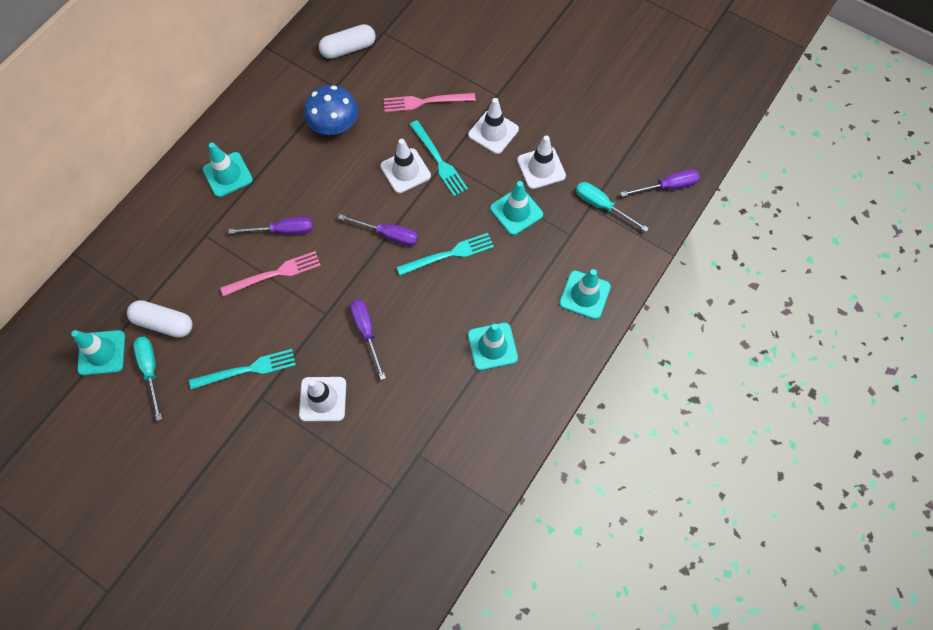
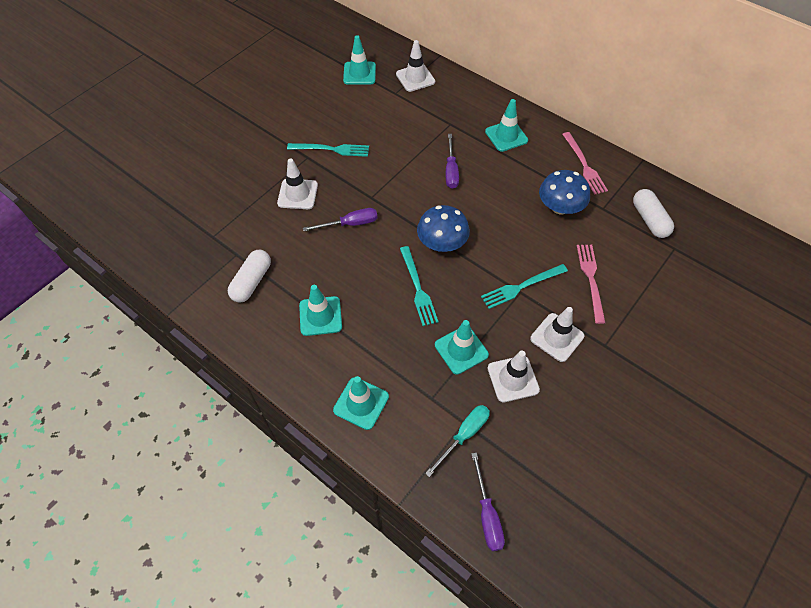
camera: 95 degrees right, 10 degrees down
white capsule [127,300,193,338] -> white capsule moved to [228,250,271,303]
turquoise screwdriver [133,337,162,421] -> none
turquoise fork [189,349,296,390] -> turquoise fork turned 75 degrees counterclockwise [287,143,369,157]
pink fork [220,251,321,297] -> pink fork moved to [562,132,608,195]
purple screwdriver [338,214,418,246] -> blue mushroom [417,205,470,252]
white traffic cone [380,139,431,193] -> white traffic cone moved to [396,40,435,92]

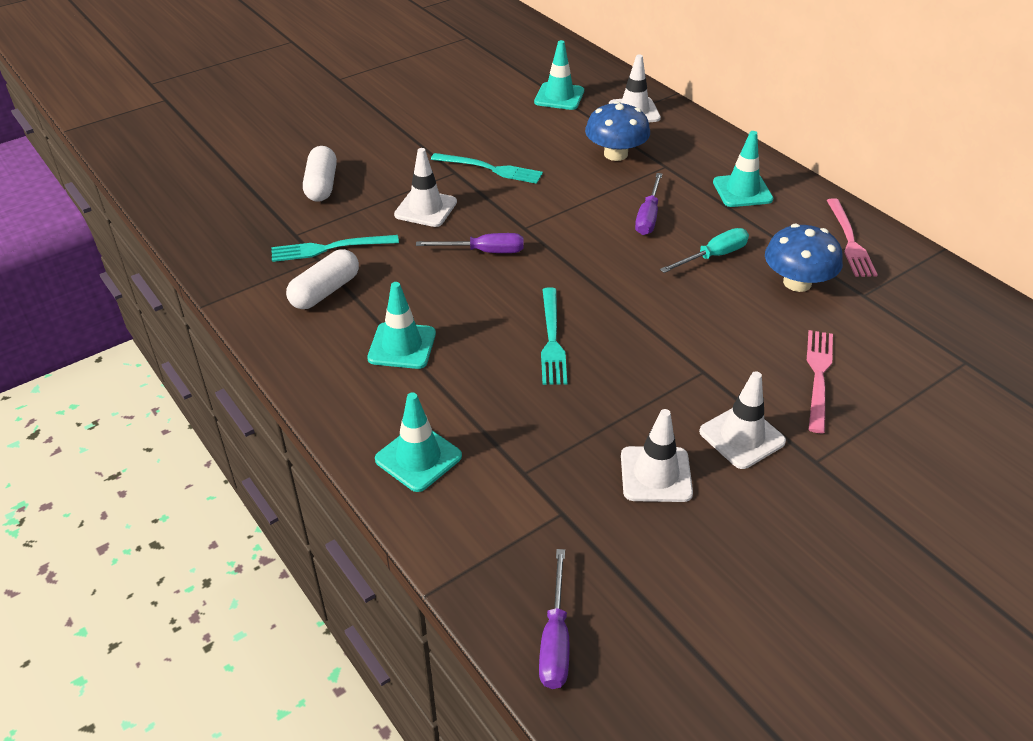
camera: 15 degrees right, 15 degrees down
blue mushroom [417,205,470,252] -> blue mushroom moved to [585,101,650,161]
turquoise screwdriver [425,405,490,477] -> turquoise screwdriver moved to [660,228,749,273]
turquoise traffic cone [435,320,489,374] -> none
turquoise fork [481,264,568,309] -> turquoise fork moved to [271,235,399,262]
white capsule [633,189,674,238] -> white capsule moved to [303,146,337,202]

